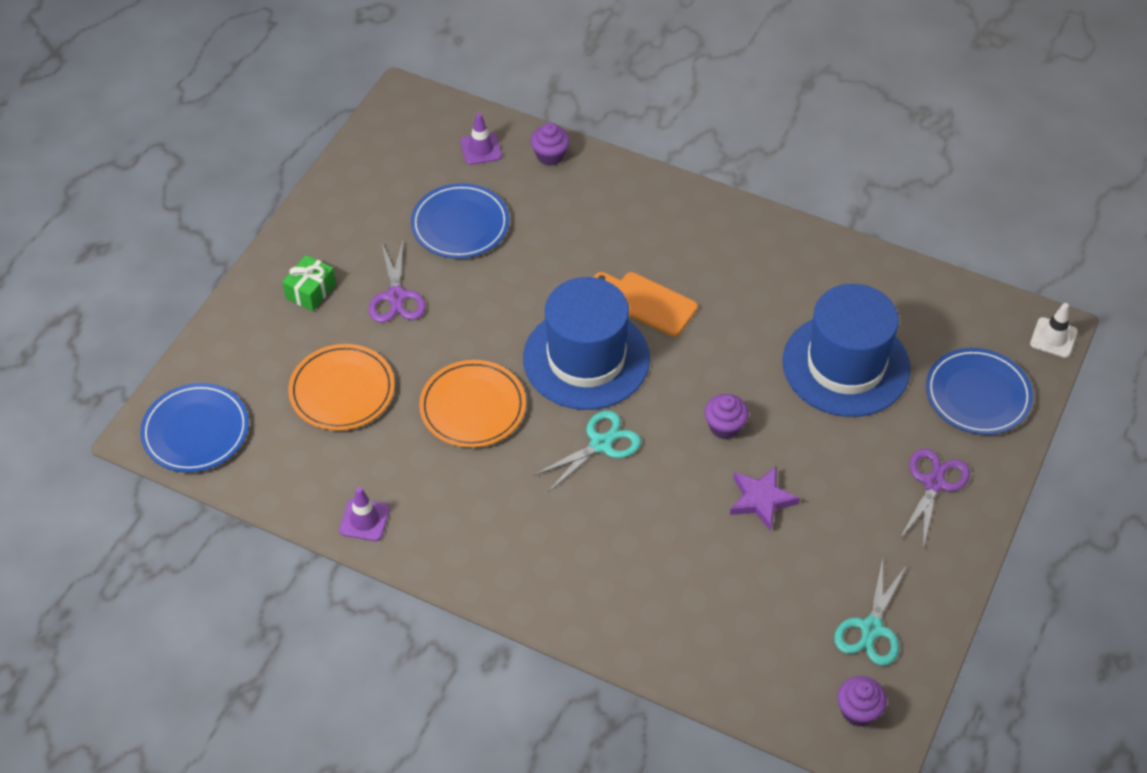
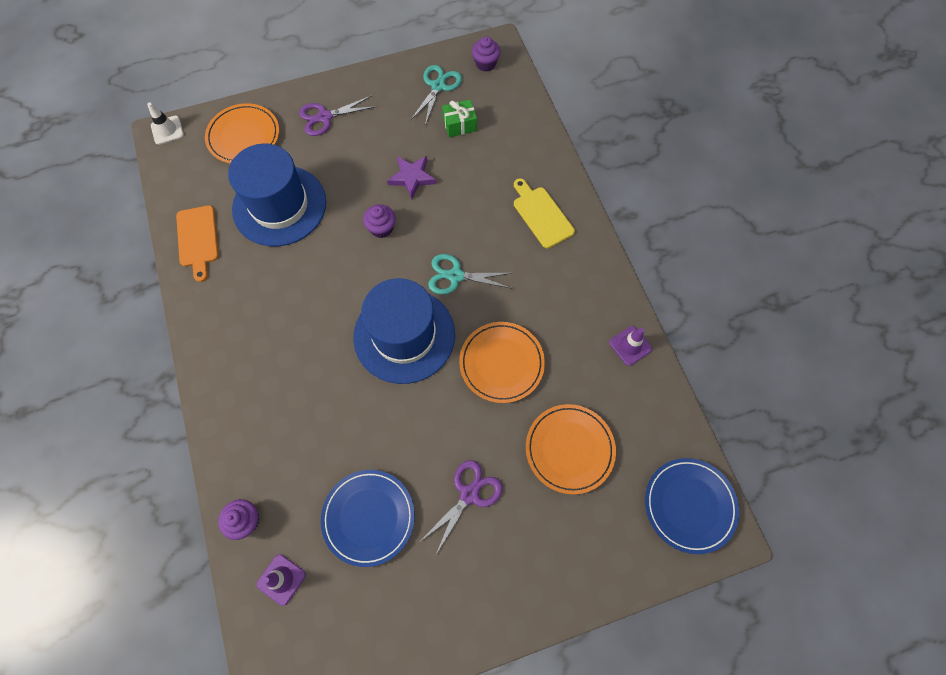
camera: 135 degrees left, 15 degrees up
green gift [282,255,336,311] -> green gift moved to [442,100,477,137]
orange cutting board [593,272,698,336] -> orange cutting board moved to [176,205,219,282]
turquoise scissors [834,558,907,666] -> turquoise scissors turned 45 degrees counterclockwise [410,65,462,126]
blue plate [926,348,1033,435] -> orange plate [205,103,279,164]
none -> yellow cutting board [514,178,575,248]

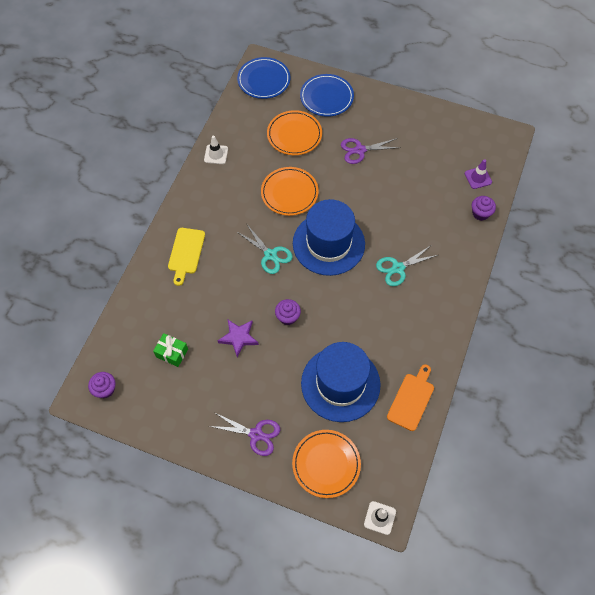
camera: 140 degrees left, 5 degrees down
blue plate [321,470,415,567] -> blue plate moved to [300,74,354,117]
turquoise scissors [410,65,462,126] -> turquoise scissors moved to [376,246,438,286]
purple traffic cone [609,326,652,366] -> white traffic cone [204,136,228,164]

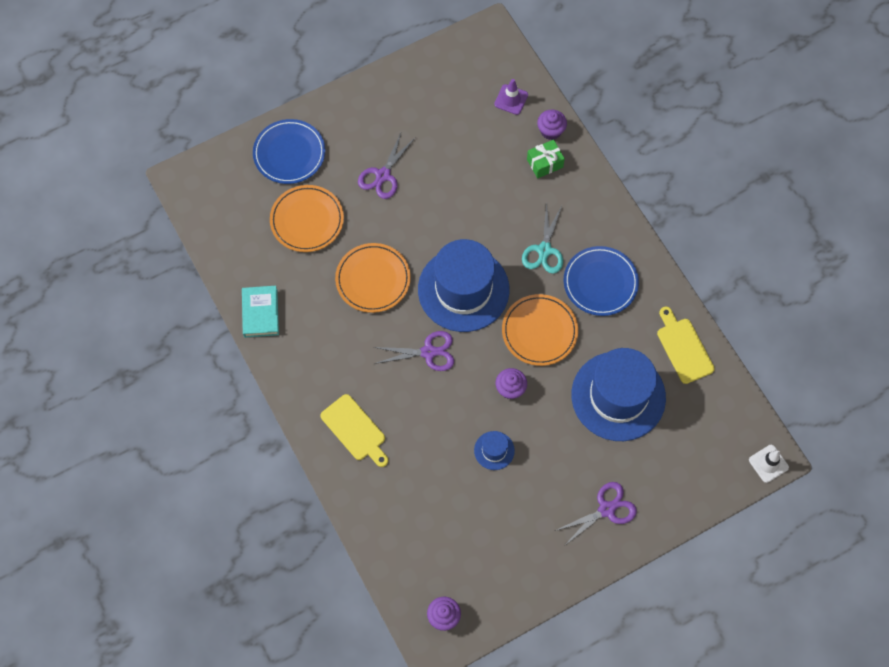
camera: 50 degrees left, 5 degrees up
green gift [153,333,188,367] -> green gift moved to [527,140,565,178]
white traffic cone [204,136,228,164] -> turquoise book [242,286,279,337]
purple star [218,319,259,357] -> blue hat [474,431,515,470]
blue plate [237,57,290,99] -> blue plate moved to [564,246,639,316]
turquoise scissors [237,225,293,274] -> purple scissors [373,331,454,371]
orange plate [292,430,361,498] -> orange plate moved to [502,294,578,366]
orange cutting board [387,364,434,431] -> yellow cutting board [657,307,715,384]

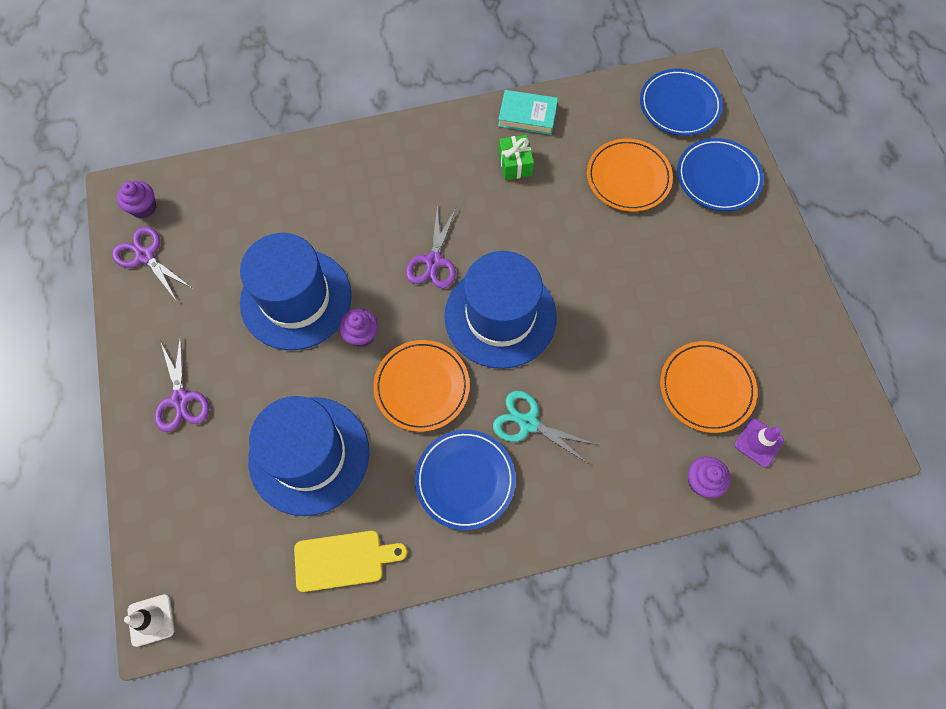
camera: 105 degrees right, 0 degrees up
yellow cutting board [320,394,388,467] -> none
orange plate [335,243,411,313] -> orange plate moved to [660,341,757,433]
purple scissors [358,131,416,199] -> purple scissors moved to [112,227,193,300]
blue hat [474,431,515,470] -> blue hat [240,233,352,350], size x2.37
green gift [527,140,565,178] -> green gift moved to [498,135,534,180]
none -> blue plate [640,69,723,136]

